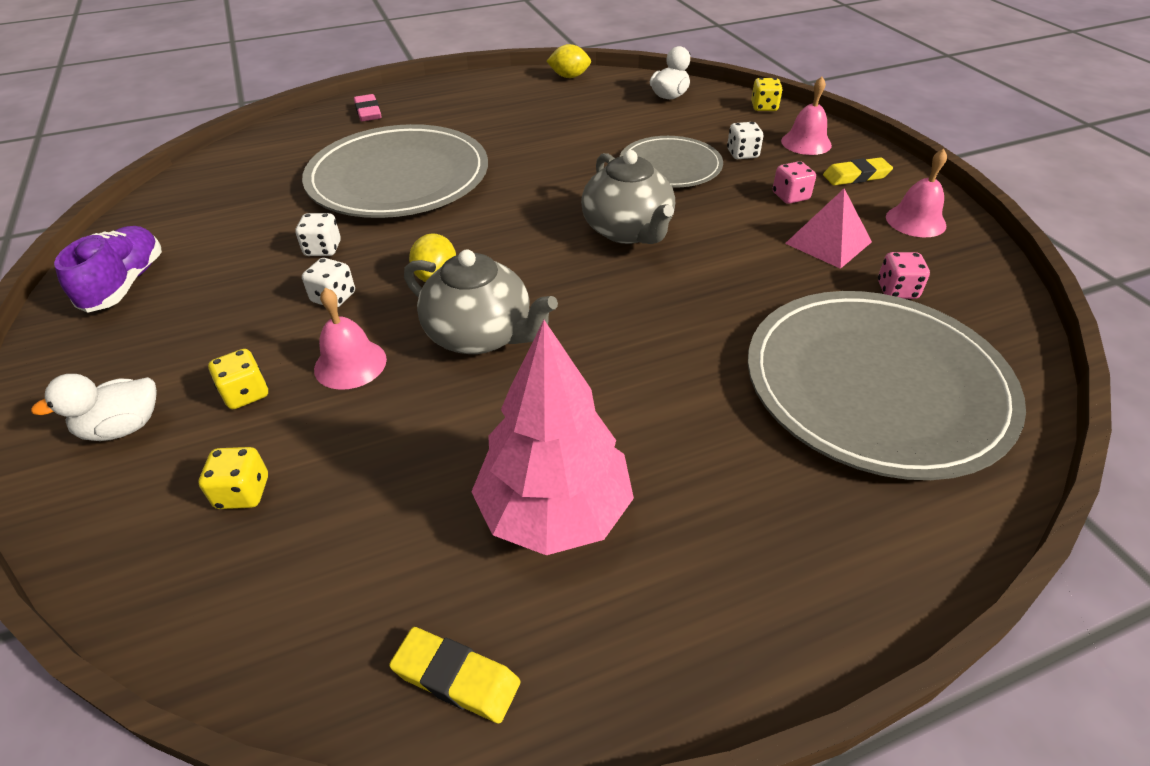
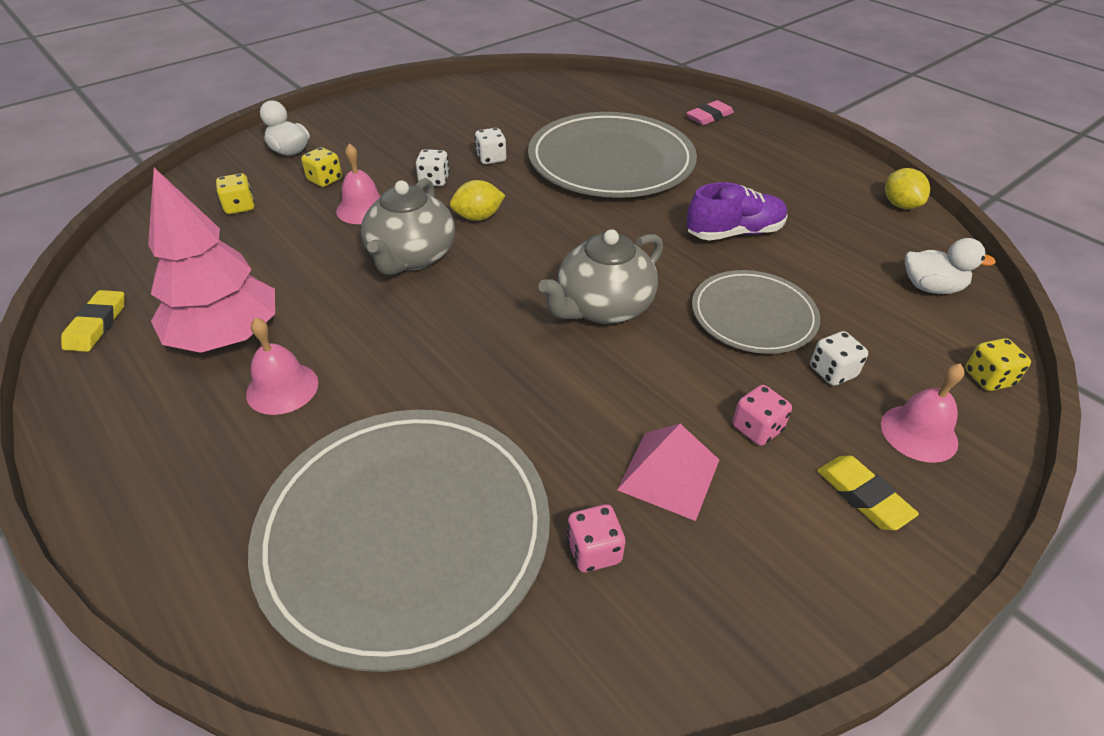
camera: 70 degrees right, 0 degrees up
purple shoe [54,226,162,313] -> purple shoe moved to [687,182,788,240]
pink bell [886,149,947,237] -> pink bell moved to [246,318,319,415]

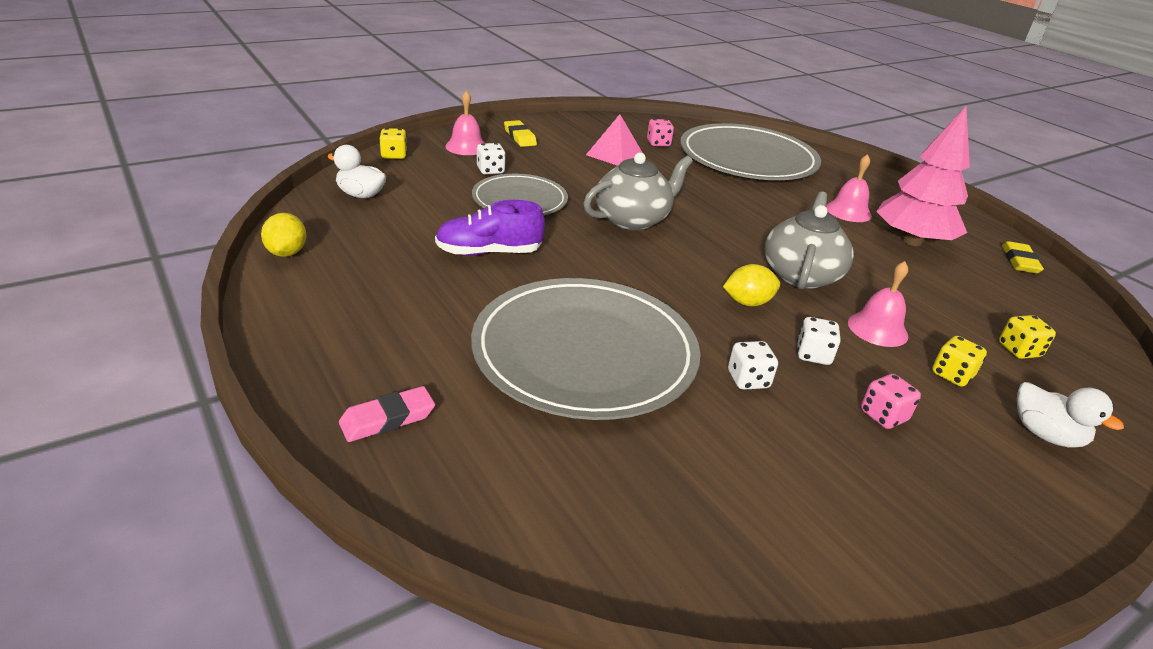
camera: 175 degrees left, 10 degrees down
pink dice [733,385,792,446] -> pink dice moved to [861,374,921,429]

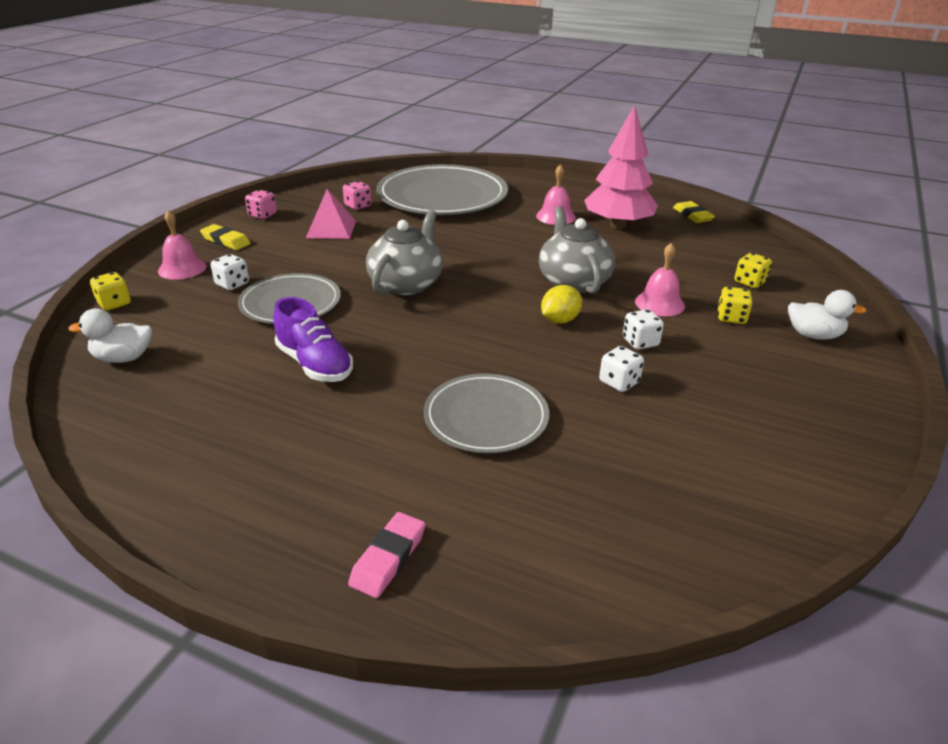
camera: 30 degrees left, 0 degrees up
yellow lemon [261,213,307,257] -> none
purple shoe [435,200,545,256] -> purple shoe turned 90 degrees counterclockwise [273,297,353,382]
grey plate [471,278,700,420] -> grey plate [424,373,549,453], size x0.58
pink dice [861,374,921,429] -> pink dice moved to [245,190,277,219]

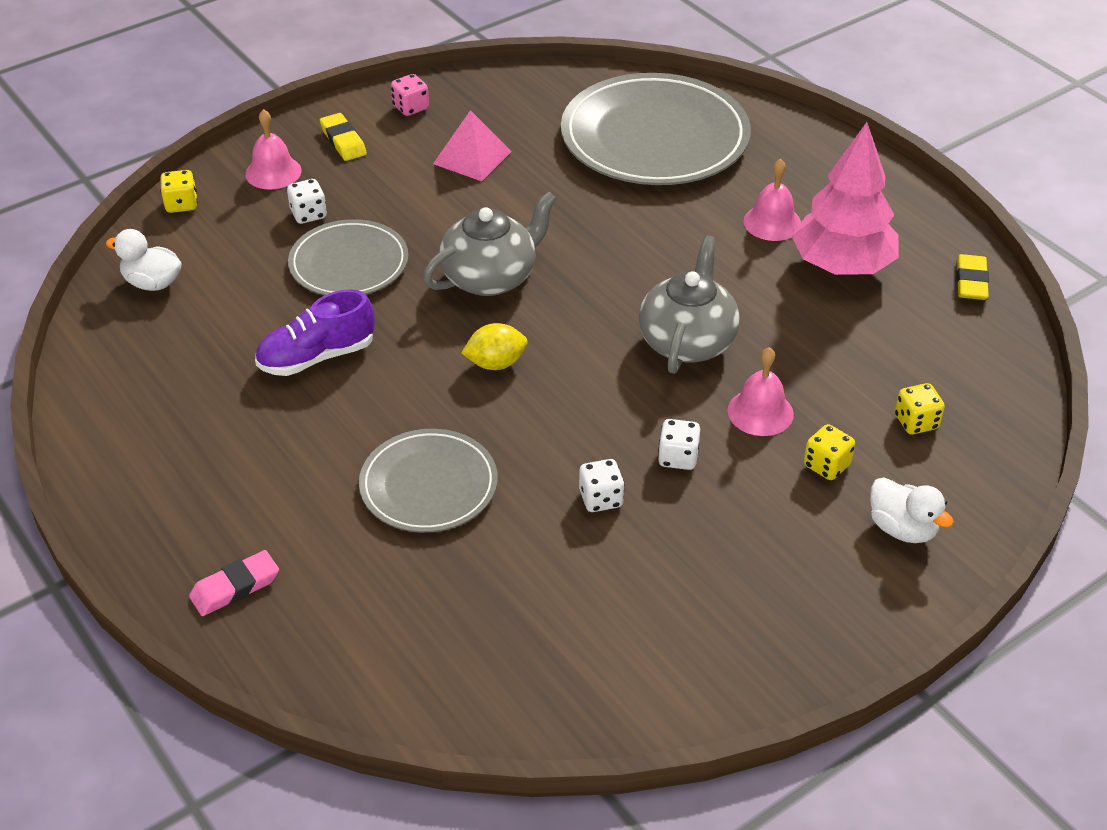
camera: 30 degrees right, 10 degrees up
purple shoe [273,297,353,382] -> purple shoe turned 75 degrees clockwise [255,289,375,376]
pink dice [343,181,371,210] -> none
yellow lemon [541,285,582,324] -> yellow lemon moved to [461,323,528,370]

